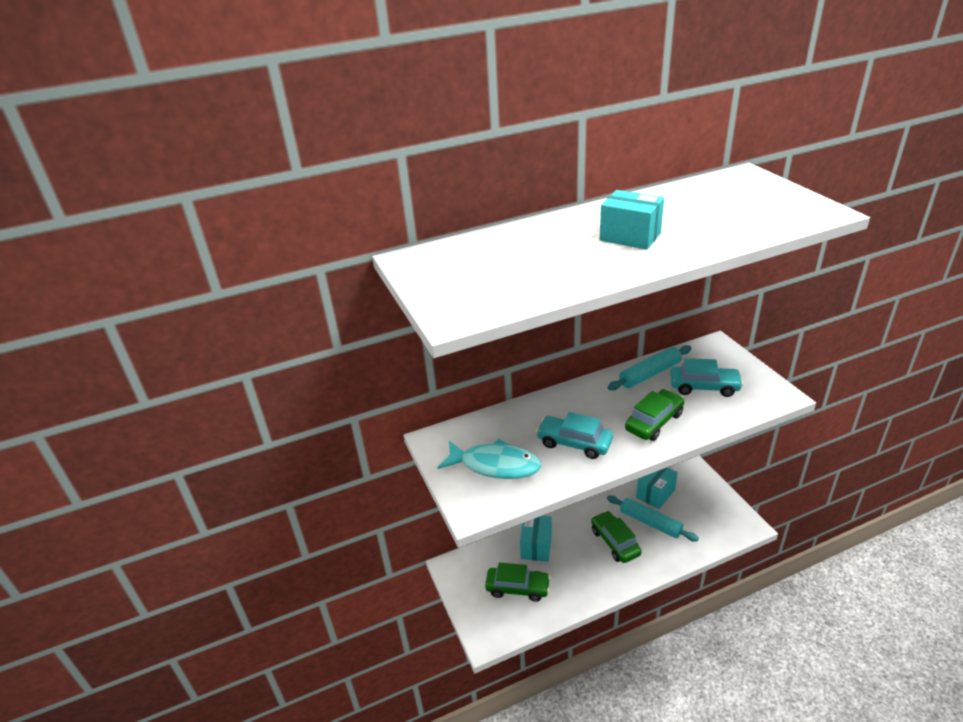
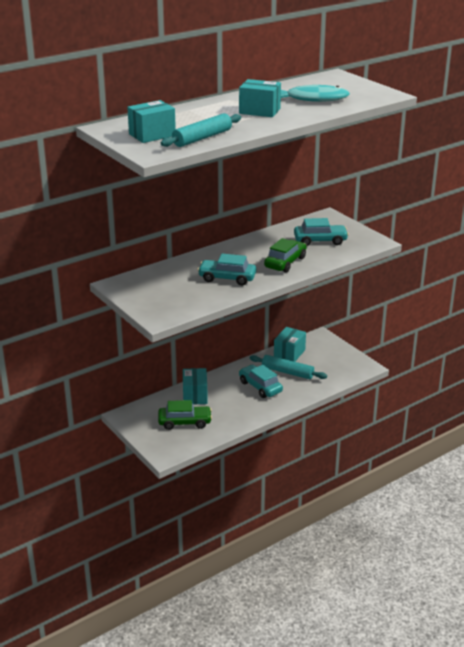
camera: 15 degrees left, 5 degrees down
turquoise fish [438,439,541,479] -> turquoise fish moved to [281,85,350,102]
green car [591,511,642,563] -> turquoise car [239,365,283,398]
turquoise rolling pin [608,345,691,391] -> turquoise rolling pin moved to [161,113,241,147]
none -> turquoise box [127,100,176,143]

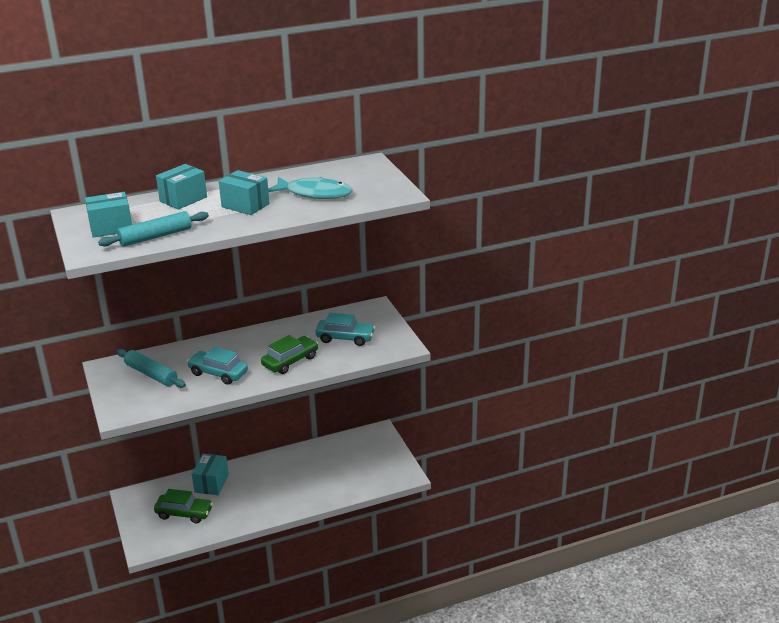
camera: 15 degrees right, 0 degrees up
turquoise car [239,365,283,398] -> none
turquoise rolling pin [250,355,327,379] -> turquoise rolling pin moved to [117,349,186,388]
turquoise box [274,327,306,362] -> turquoise box moved to [156,164,207,210]

